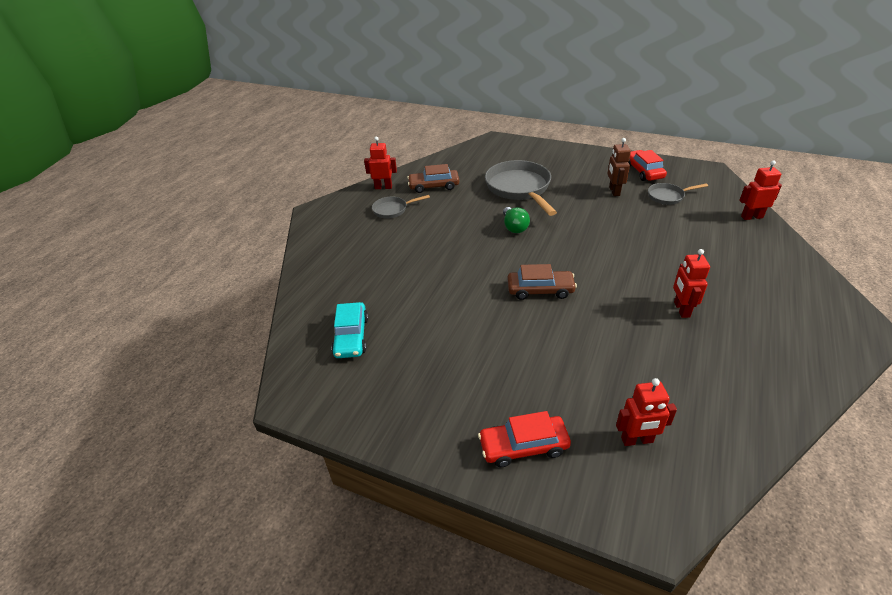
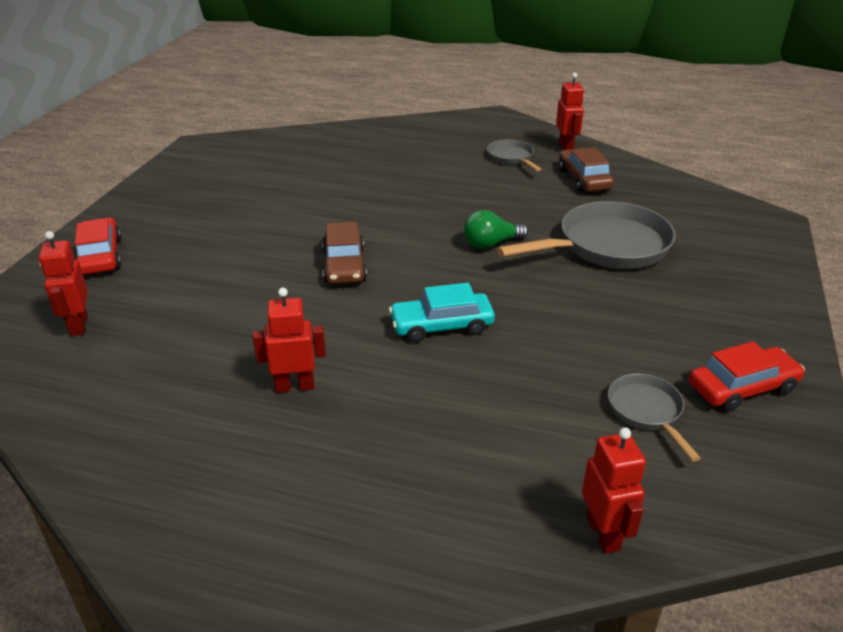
camera: 80 degrees right, 5 degrees down
turquoise car [331,302,368,358] -> turquoise car moved to [389,283,495,342]
brown robot [607,138,631,196] -> none

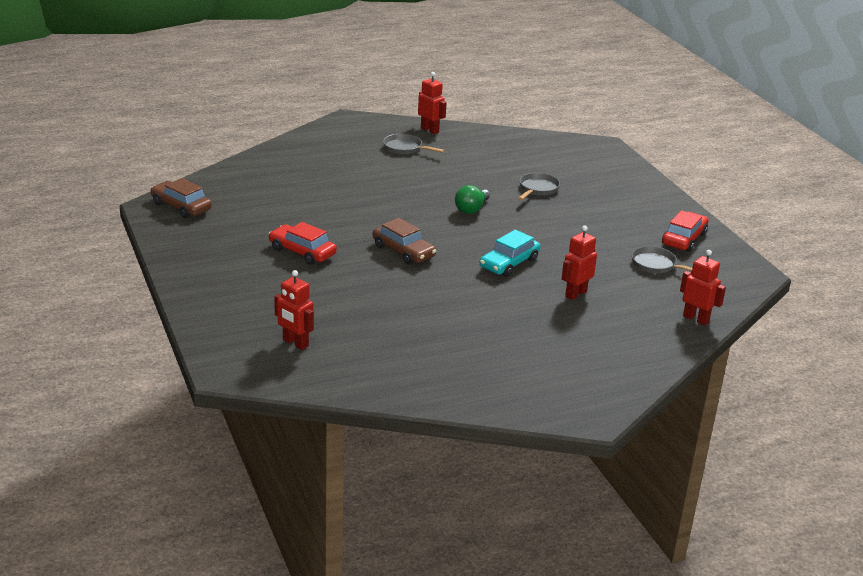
camera: 40 degrees left, 5 degrees down
red car [75,218,121,275] -> red car moved to [268,222,337,265]
red robot [253,288,326,393] -> red robot moved to [562,226,597,300]
grey pan [497,201,676,269] -> grey pan [518,173,560,200], size x0.51
brown car [559,148,614,192] -> brown car moved to [151,178,212,218]

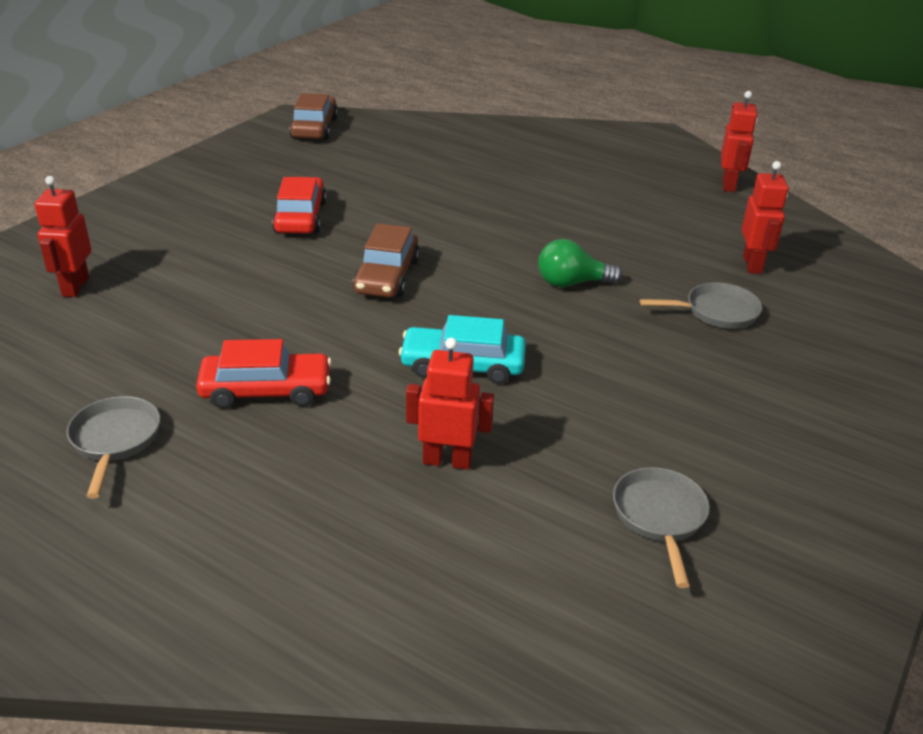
camera: 55 degrees right, 5 degrees up
grey pan [383,134,445,155] -> grey pan moved to [66,396,160,499]
red car [662,210,709,252] -> red car moved to [196,339,332,409]
red robot [680,250,726,326] -> red robot moved to [741,161,789,274]

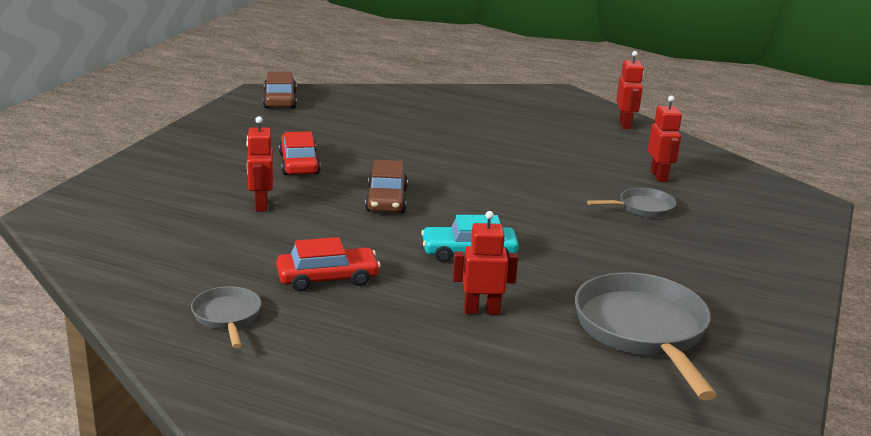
camera: 10 degrees left, 10 degrees down
red robot [35,176,91,297] -> red robot moved to [246,116,273,211]
green light bulb [538,239,623,287] -> none
grey pan [613,467,710,588] -> grey pan [575,272,717,400], size x1.96

